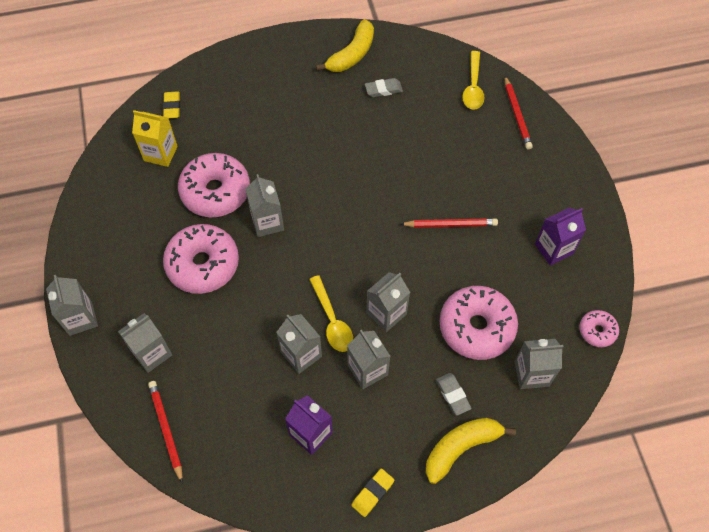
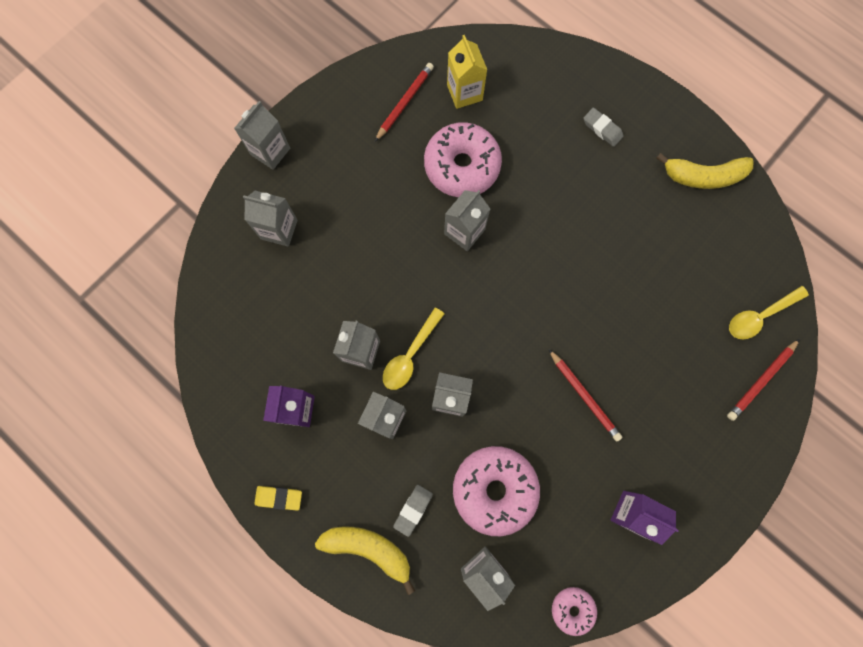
camera: 55 degrees right, 15 degrees up
red pencil [148,381,183,483] -> red pencil moved to [375,63,434,141]
yellow eraser [163,91,180,118] -> none
pink donut [163,224,239,294] -> none
grey eraser [365,78,403,97] -> grey eraser moved to [584,108,623,147]

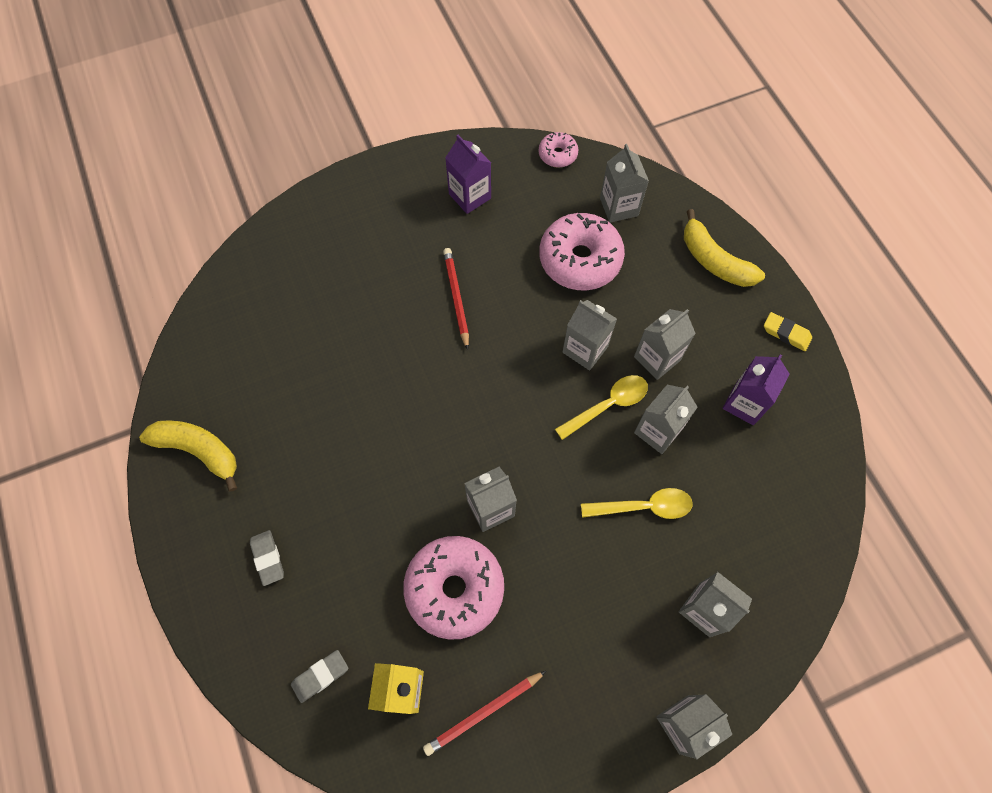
camera: 155 degrees left, 10 degrees down
grey eraser [393,485,433,537] -> grey eraser moved to [291,650,348,703]
red pencil [727,339,800,421] -> none
yellow spoon [729,286,809,340] -> yellow spoon moved to [581,488,693,519]

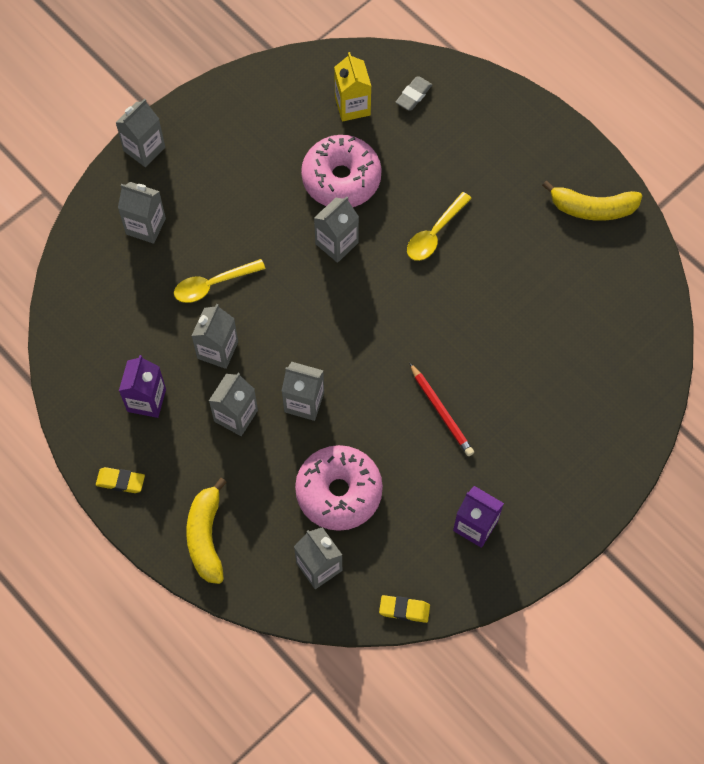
camera: 160 degrees right, 0 degrees up
grey eraser [250,530,284,586] -> none
red pencil [423,671,546,756] -> none
pink donut [539,132,578,168] -> yellow eraser [379,595,430,623]
yellow spoon [555,375,648,440] -> yellow spoon moved to [407,192,472,261]
yellow banana [684,209,765,287] -> yellow banana turned 120 degrees counterclockwise [186,478,227,584]

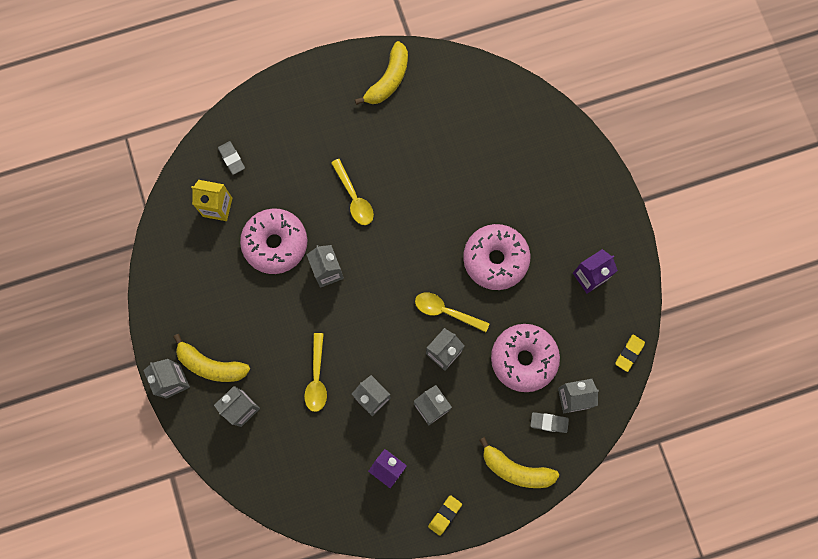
camera: 65 degrees left, 10 degrees up
red pencil [409,363,474,456] -> pink donut [463,224,530,290]
none -> yellow banana [173,334,250,382]
none -> yellow spoon [415,292,490,332]
none -> grey eraser [530,412,569,433]

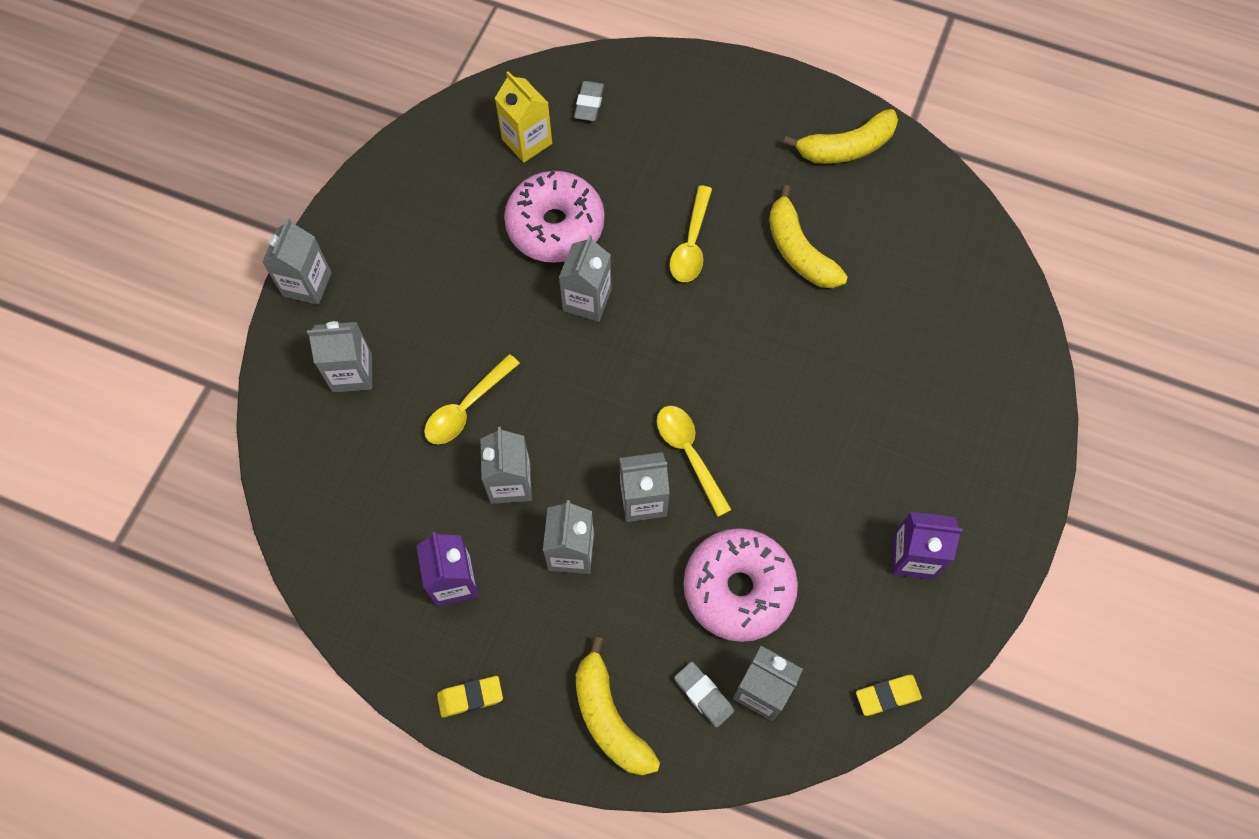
camera: 40 degrees right, 10 degrees down
yellow banana [173,334,250,382] -> yellow banana moved to [769,185,848,288]
pink donut [463,224,530,290] -> none

